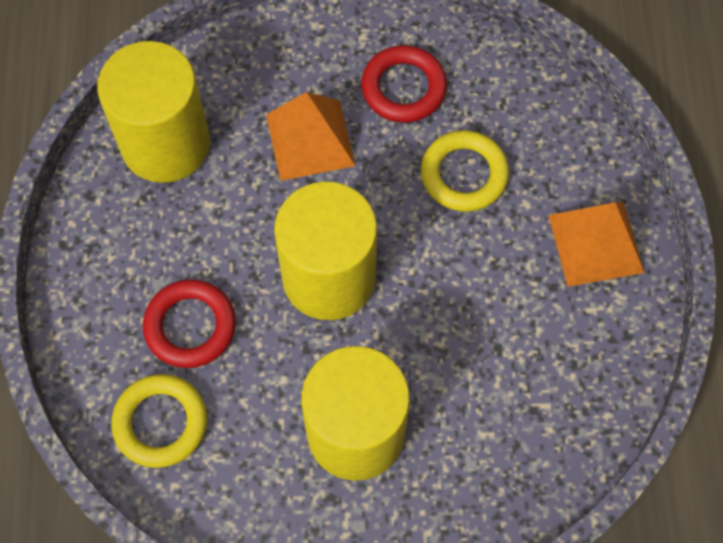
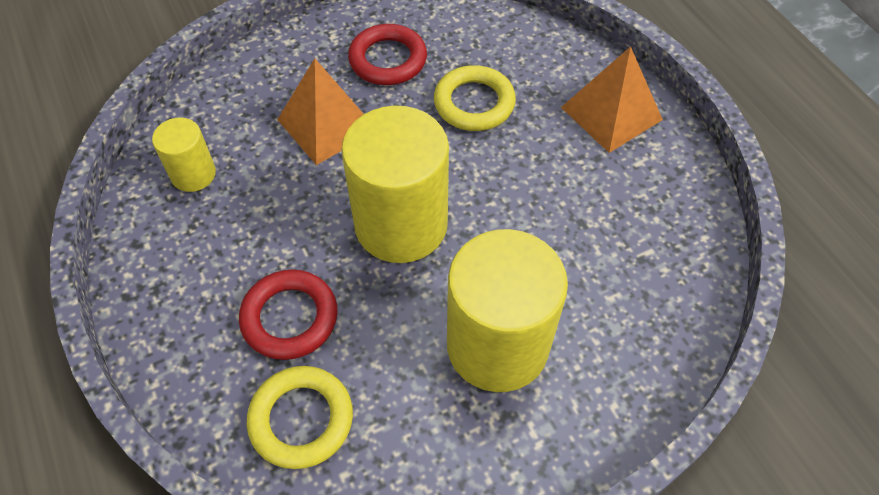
camera: 25 degrees left, 10 degrees down
yellow cylinder [97,41,210,183] -> yellow cylinder [152,118,216,192], size x0.50

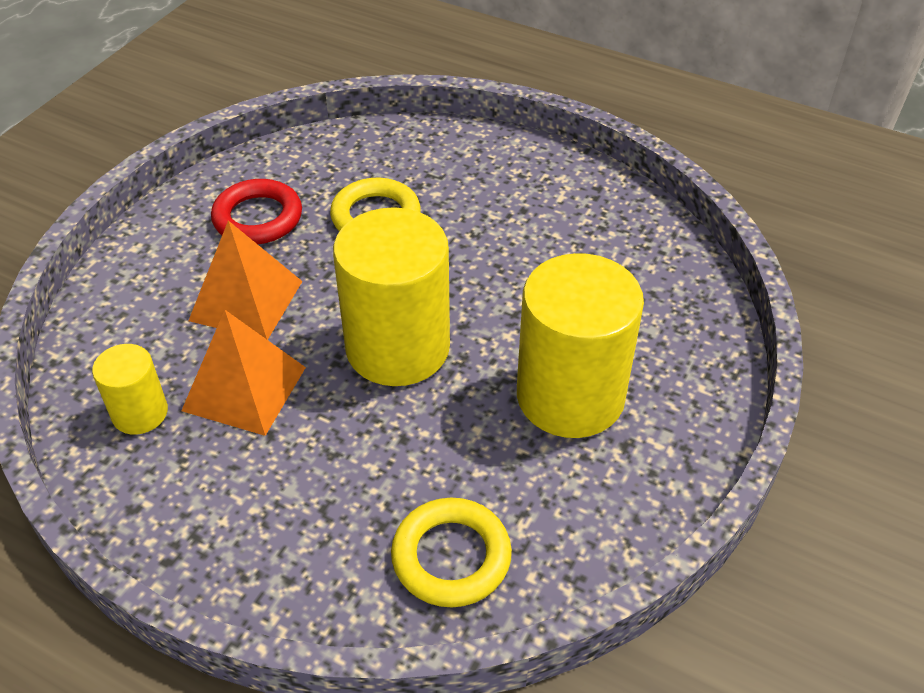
camera: 35 degrees left, 10 degrees down
red ring [239,269,338,360] -> none
orange pyramid [561,46,663,153] -> orange pyramid moved to [181,310,306,436]

